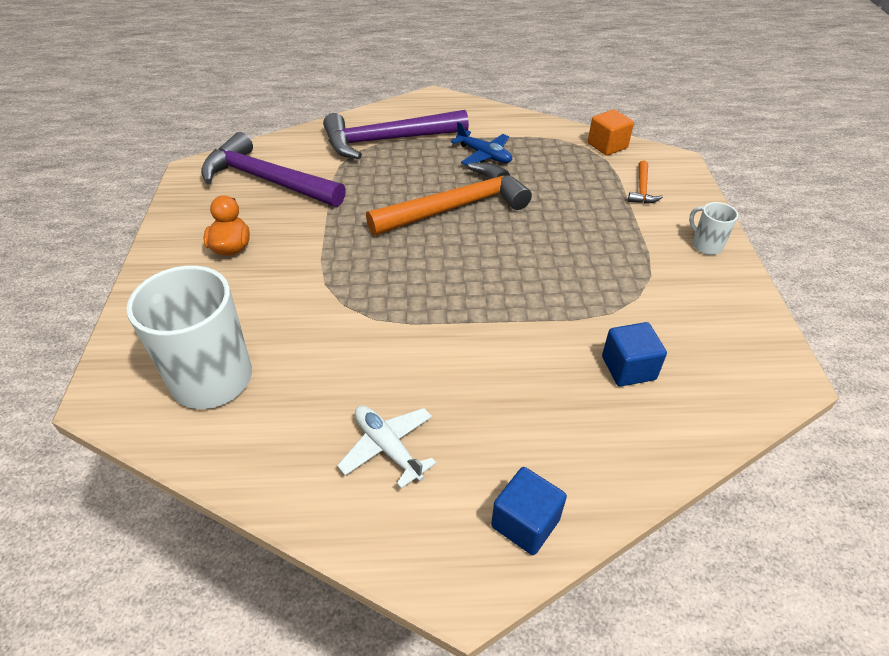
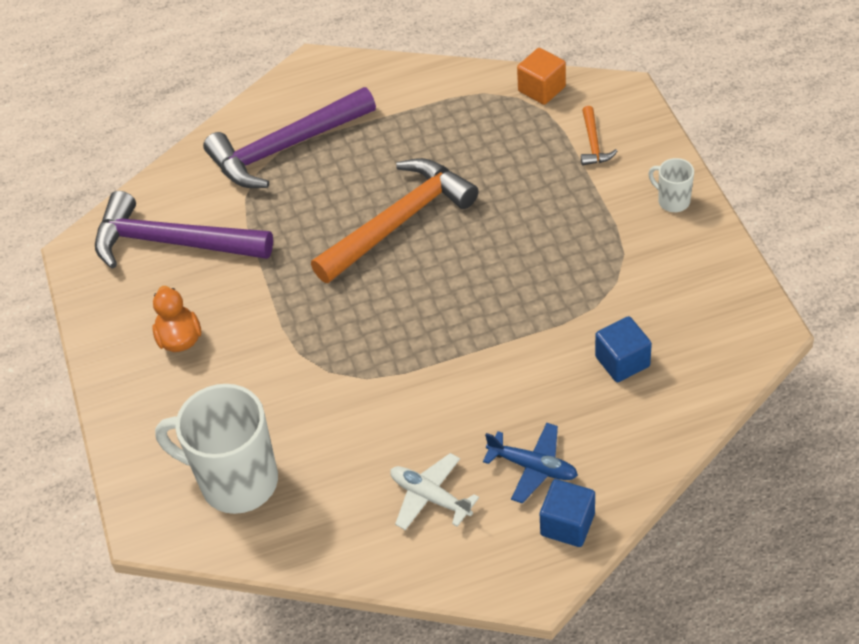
camera: 10 degrees left, 5 degrees up
blue plane [451,122,512,166] -> blue plane moved to [483,423,578,504]

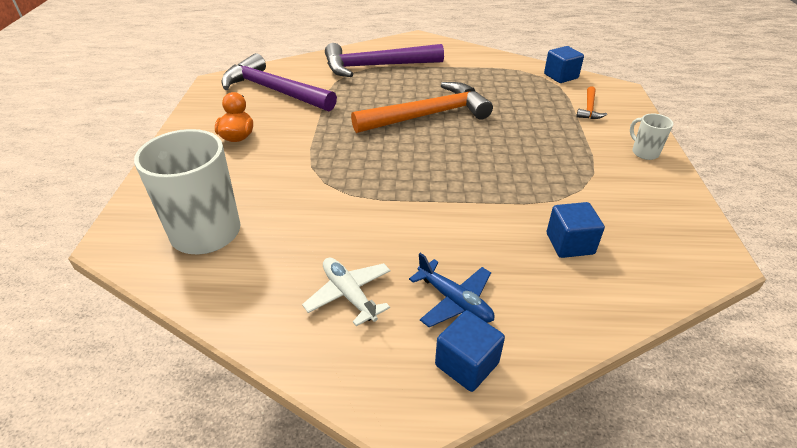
camera: 15 degrees right, 10 degrees down
orange cube [517,48,566,105] -> blue cube [544,46,584,83]

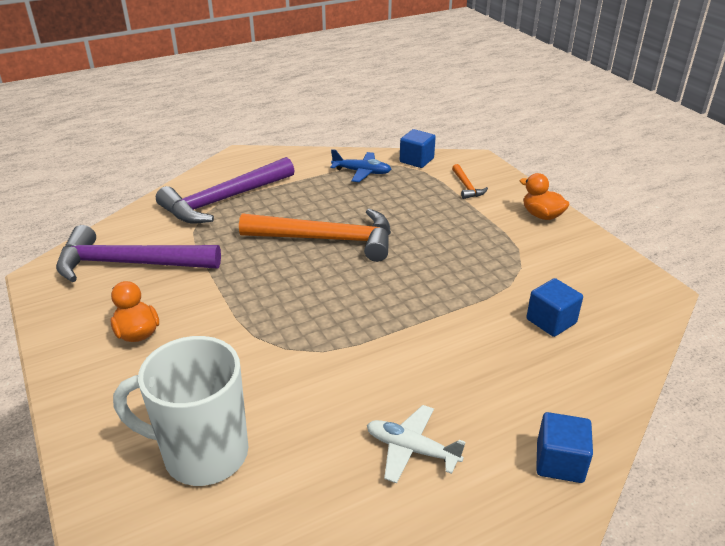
camera: 30 degrees left, 5 degrees down
orange hammer [351,82,493,133] -> orange hammer turned 60 degrees clockwise [239,208,391,262]
blue plane [409,253,494,327] -> blue plane moved to [330,149,391,182]
white mug [630,114,673,160] -> orange duck [520,173,570,220]

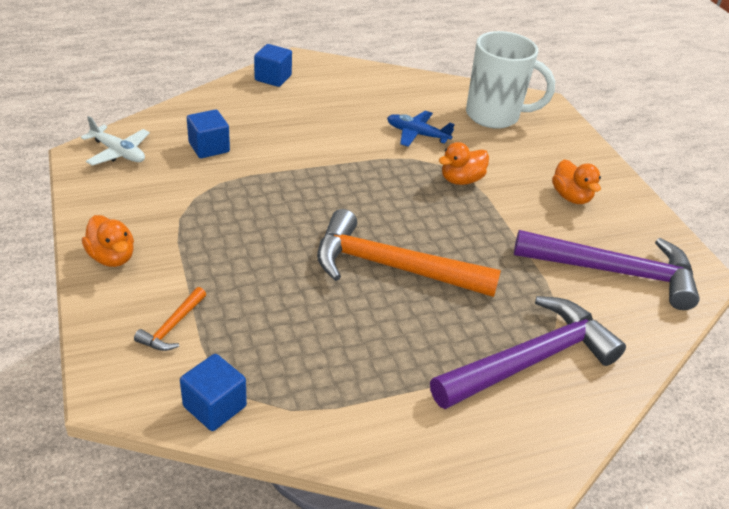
camera: 175 degrees left, 5 degrees up
blue plane [330,149,391,182] -> blue plane moved to [387,111,455,147]
white plane [367,405,465,484] -> white plane moved to [81,116,150,166]
orange hammer [452,164,488,199] -> orange hammer turned 150 degrees counterclockwise [134,287,206,351]
none -> orange duck [439,142,489,185]

